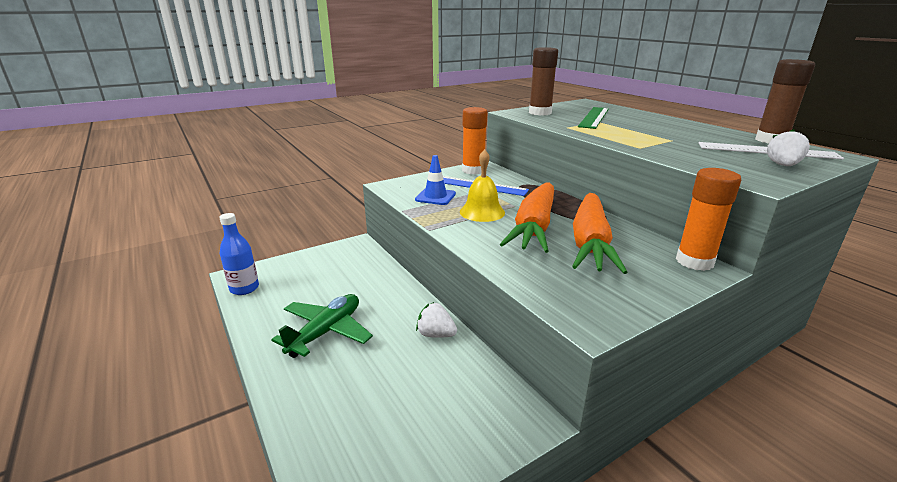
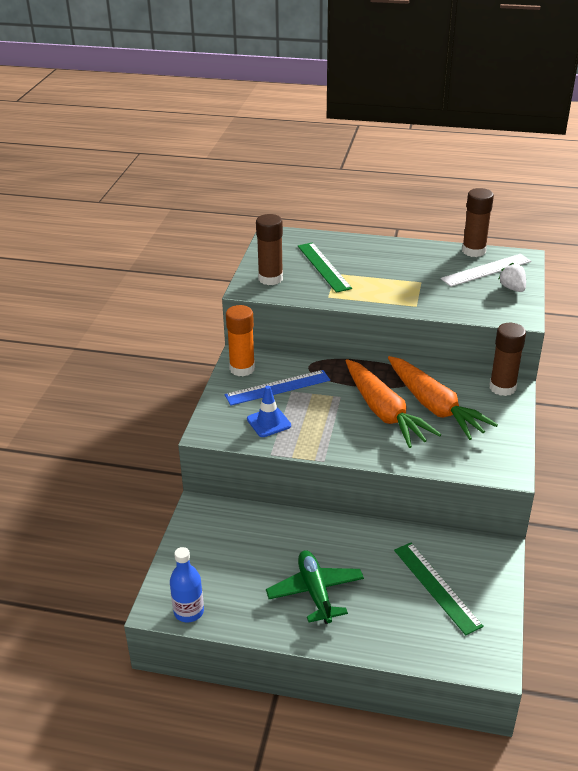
camera: 45 degrees left, 10 degrees up
white strawberry [416,302,457,338] -> none
yellow bell [460,149,505,222] -> none
orange glue stick [676,168,741,271] -> brown glue stick [489,323,526,396]
none -> green ruler [394,543,484,635]

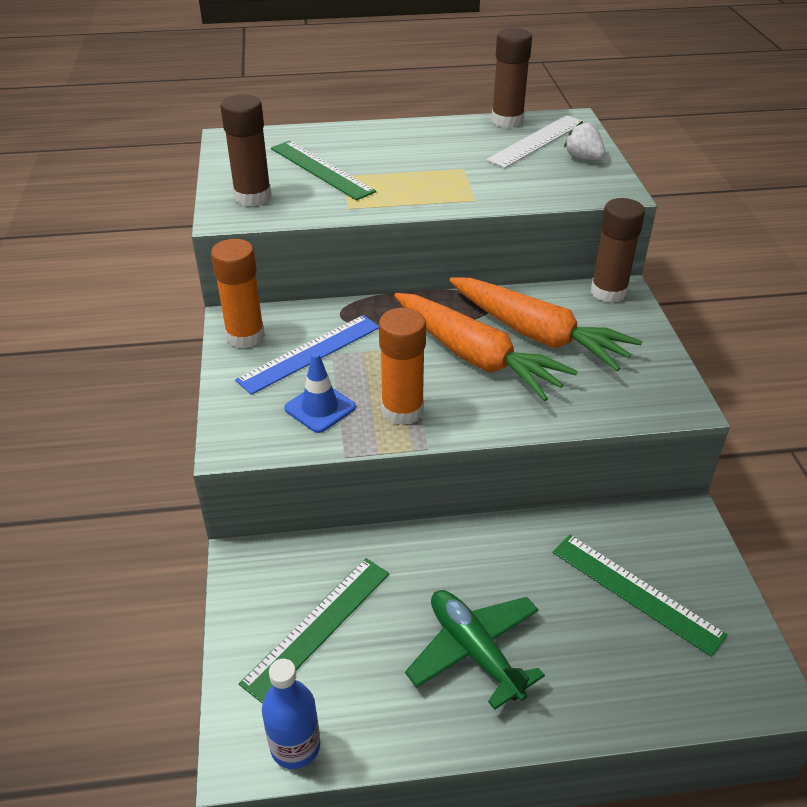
camera: 20 degrees left, 5 degrees up
none -> green ruler [239,558,389,704]
none -> orange glue stick [379,308,426,425]

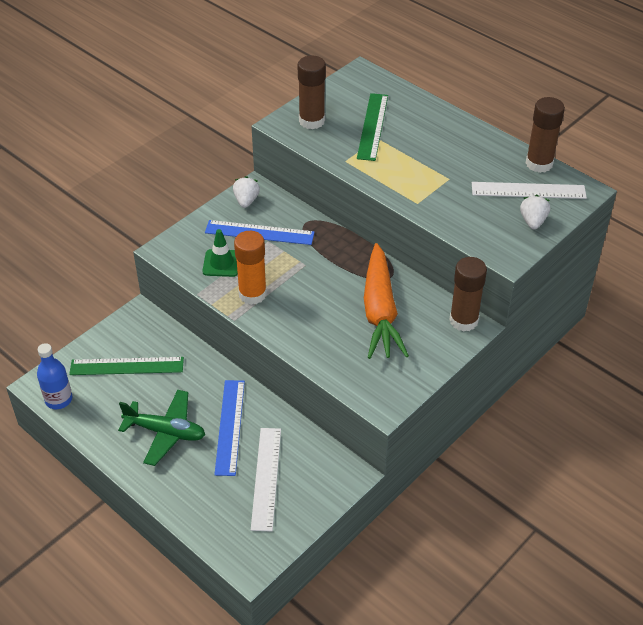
camera: 50 degrees right, 5 degrees up
orange glue stick [211,239,265,348] -> white strawberry [233,176,260,208]
blue traffic cone [284,352,356,433] -> green traffic cone [202,229,238,277]
orange carrot [394,293,578,401] -> none
green plane [405,590,545,710] -> green plane turned 90 degrees clockwise [118,390,205,466]
green ruler [553,534,727,657] -> white ruler [251,428,281,532]
none -> blue ruler [214,380,245,476]

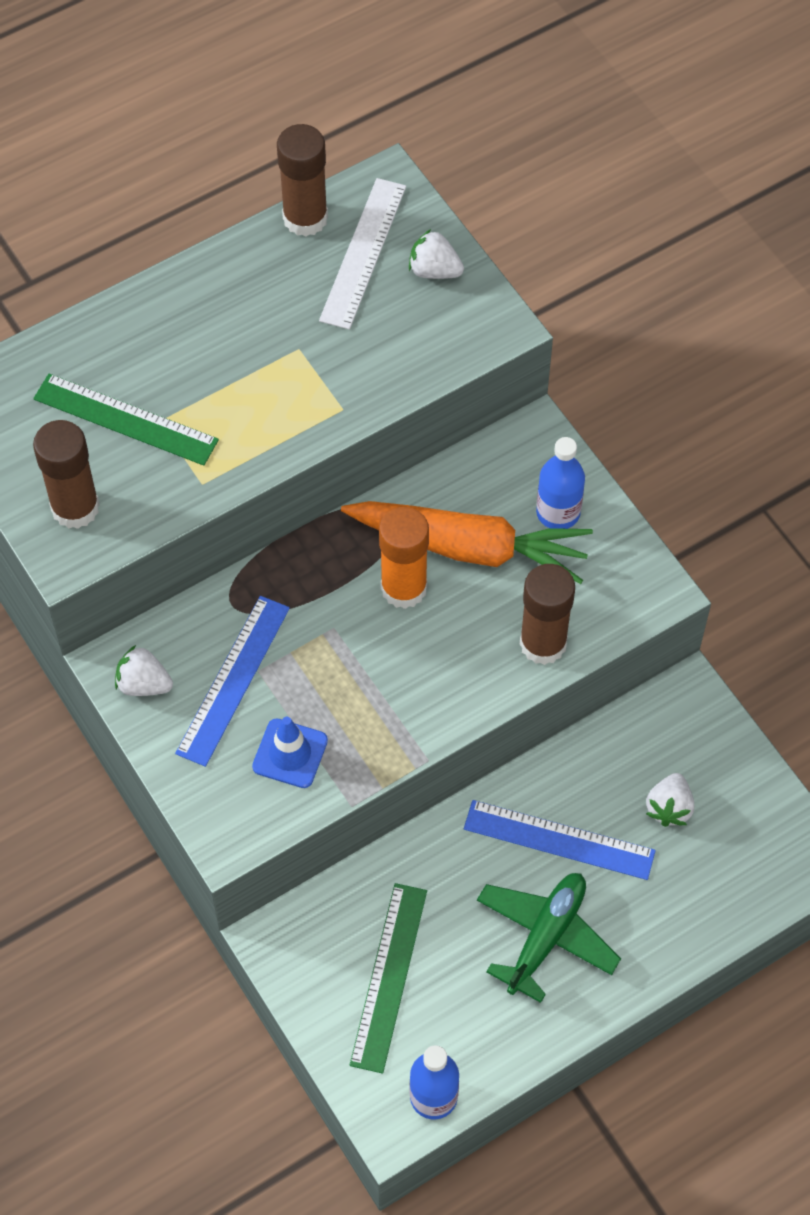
camera: 75 degrees left, 15 degrees up
green traffic cone [202,229,238,277] -> blue traffic cone [252,717,328,788]
orange glue stick [234,231,267,305] -> orange glue stick moved to [379,507,429,609]
white ruler [251,428,281,532] -> white strawberry [646,773,694,827]
brown glue stick [449,257,487,332] -> brown glue stick moved to [520,564,575,665]
none -> blue bottle [536,437,585,529]

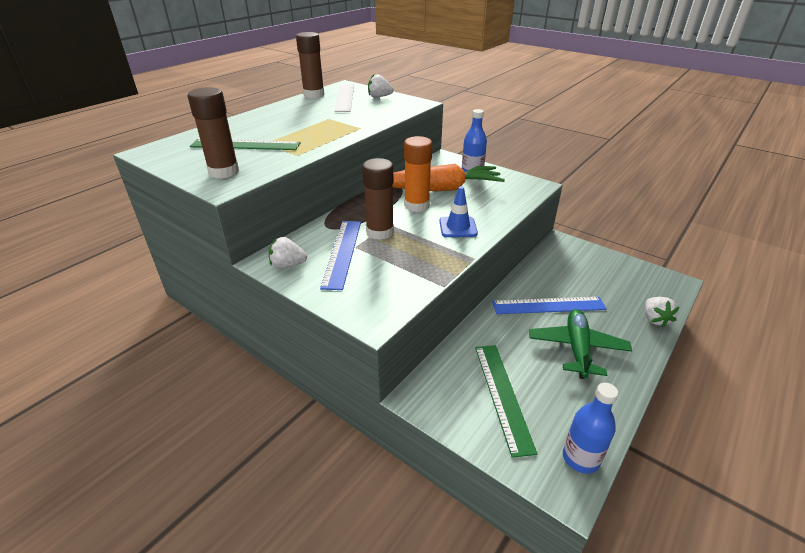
camera: 20 degrees left, 25 degrees down
blue traffic cone [252,717,328,788] -> blue traffic cone moved to [439,186,478,237]
brown glue stick [520,564,575,665] -> brown glue stick moved to [362,158,394,240]
white strawberry [646,773,694,827] -> white strawberry moved to [645,297,679,328]

